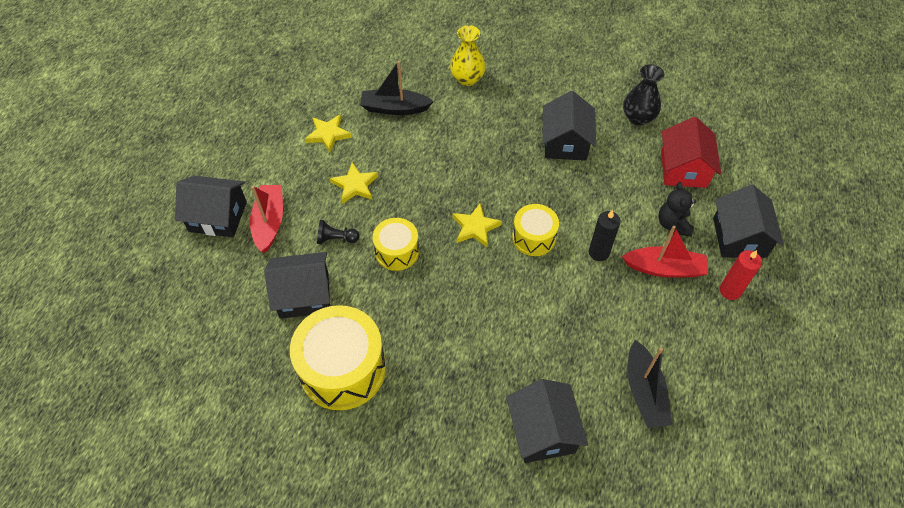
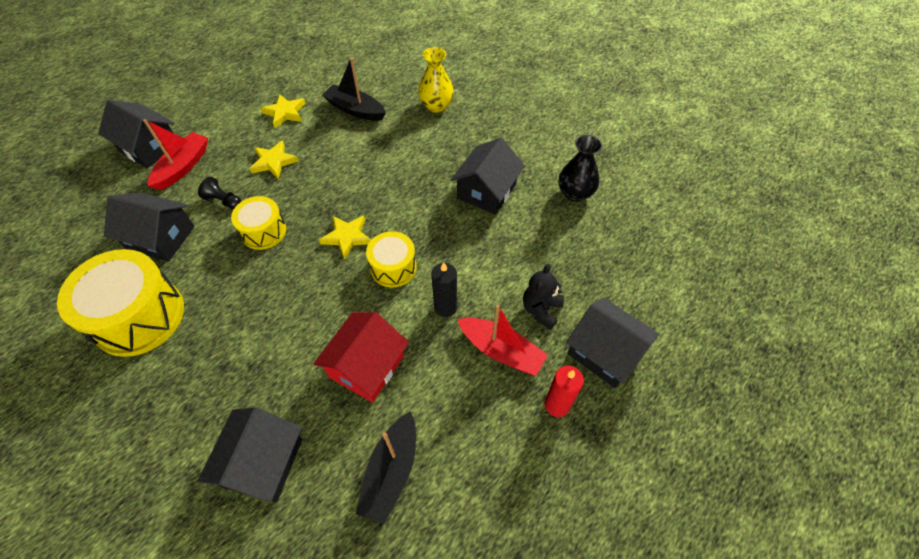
camera: 25 degrees right, 0 degrees up
red house [661,117,721,188] -> red house moved to [313,312,409,402]
black house [713,185,784,258] -> black house turned 75 degrees counterclockwise [566,297,659,388]

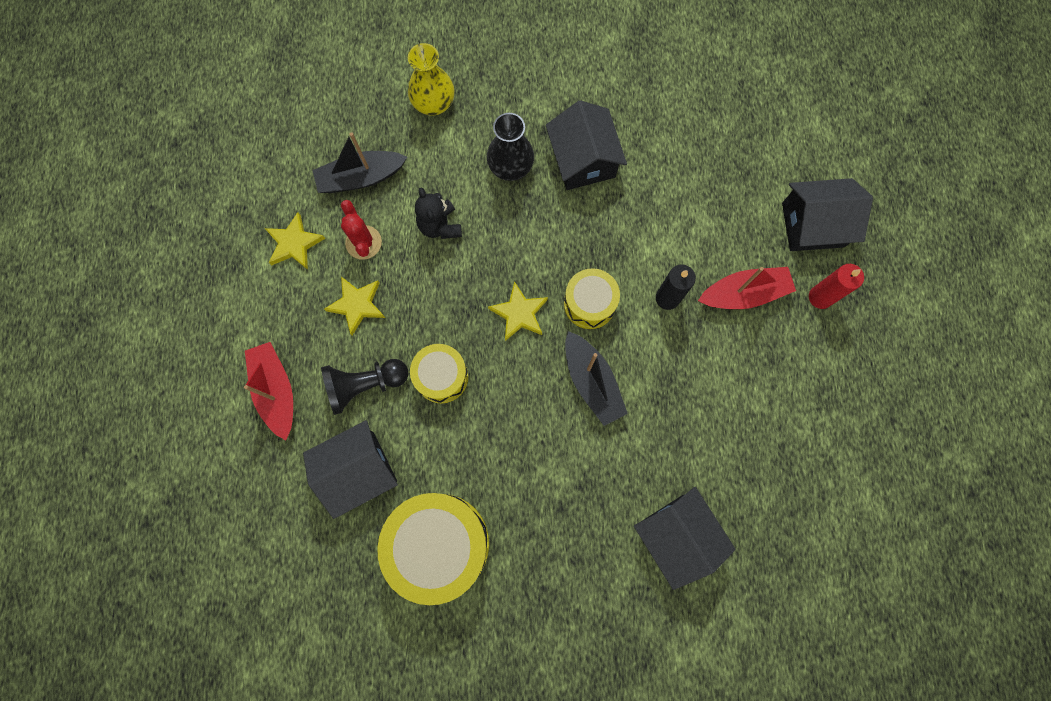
camera: 45 degrees left, 20 degrees up
black house [98,100,174,168] -> none
black pawn [198,177,241,209] -> black pawn [321,359,409,415], size x1.61
red house [313,312,409,402] -> none
black boat [356,411,416,524] -> black boat moved to [565,331,628,426]
black teddy bear [523,264,564,330] -> black teddy bear moved to [415,188,462,239]
black vase [559,135,603,202] -> black vase moved to [487,113,534,181]
none -> red cactus [341,200,382,260]

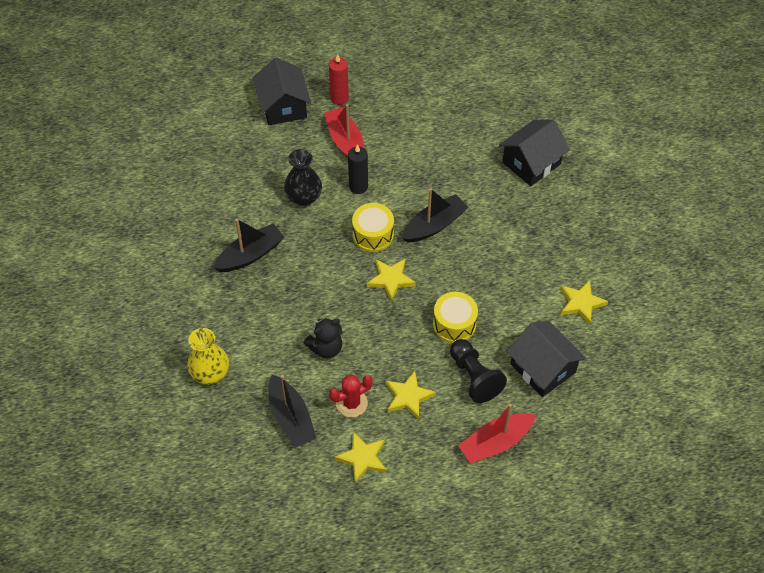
camera: 100 degrees left, 20 degrees down
yellow drum [377,493,489,605] -> yellow star [560,280,608,325]
black vase [487,113,534,181] -> black vase moved to [284,149,322,206]
black house [546,100,627,190] -> black boat [213,219,284,272]

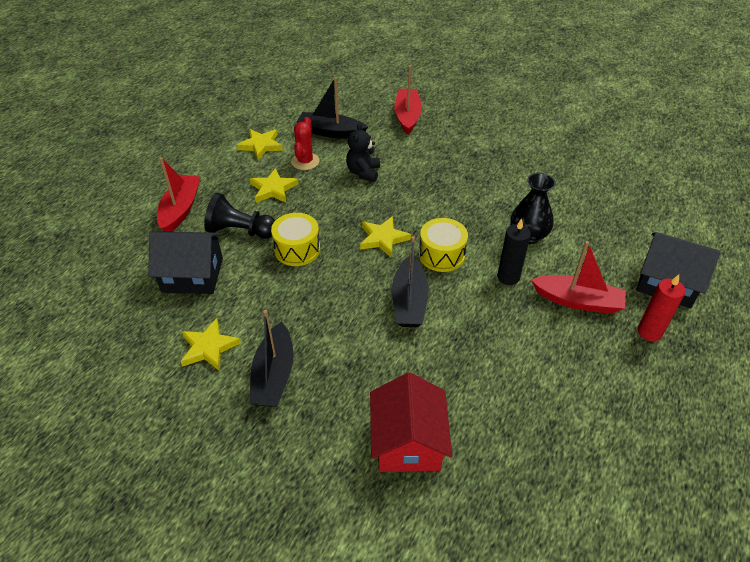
camera: 130 degrees right, 10 degrees down
yellow vase [187,328,229,385] -> red boat [394,65,422,135]
black boat [213,219,284,272] -> black boat moved to [249,310,293,407]
black house [499,120,570,186] -> red house [370,372,452,472]

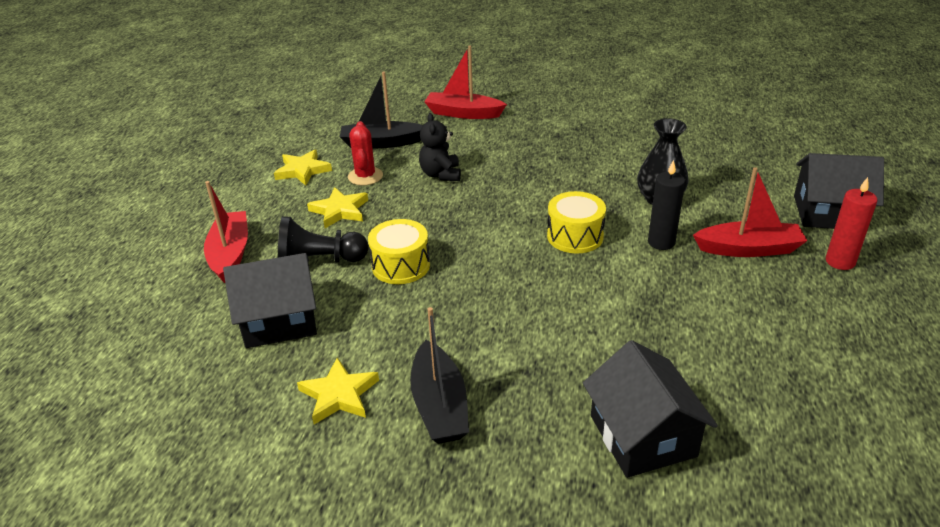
camera: 15 degrees left, 10 degrees down
yellow star [360,216,411,257] -> none
red house [370,372,452,472] -> black house [583,340,718,478]
black boat [392,236,429,327] -> none
red boat [394,65,422,135] -> red boat turned 60 degrees counterclockwise [424,46,507,119]

